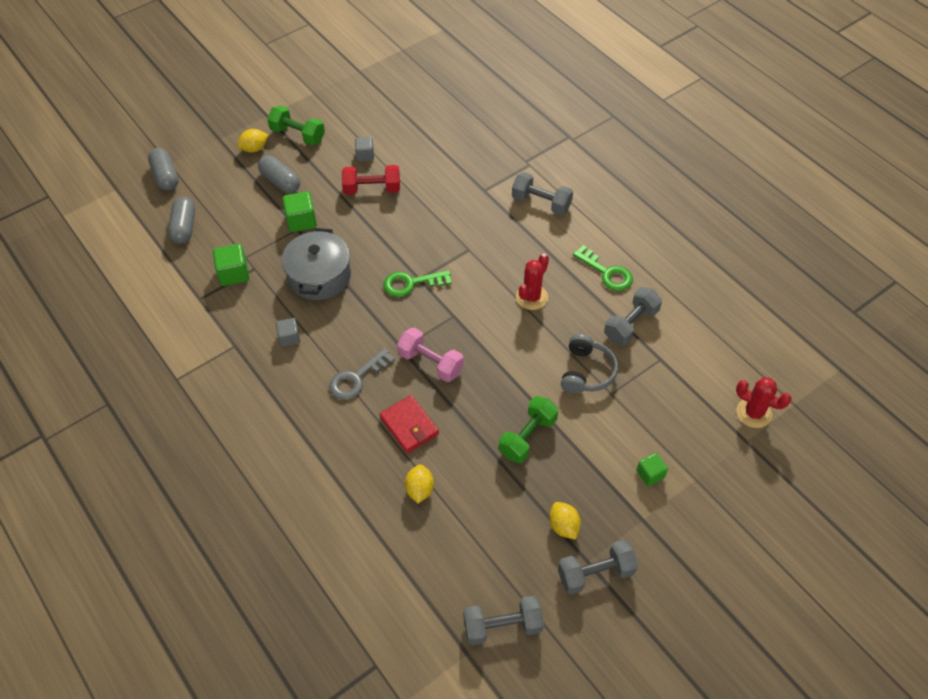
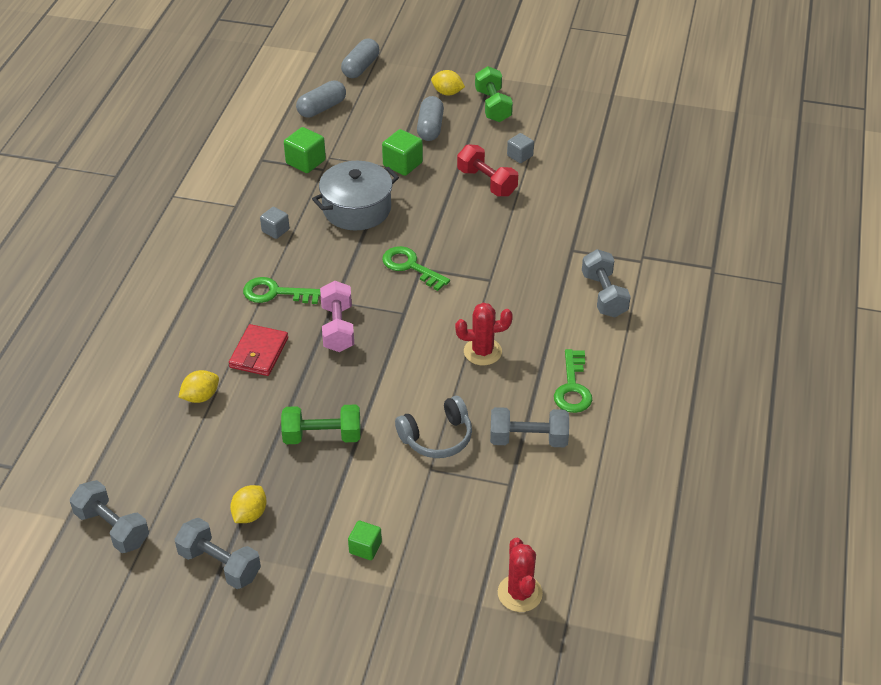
camera: 50 degrees right, 10 degrees down
grey key [329,348,395,400] -> green key [243,277,321,304]

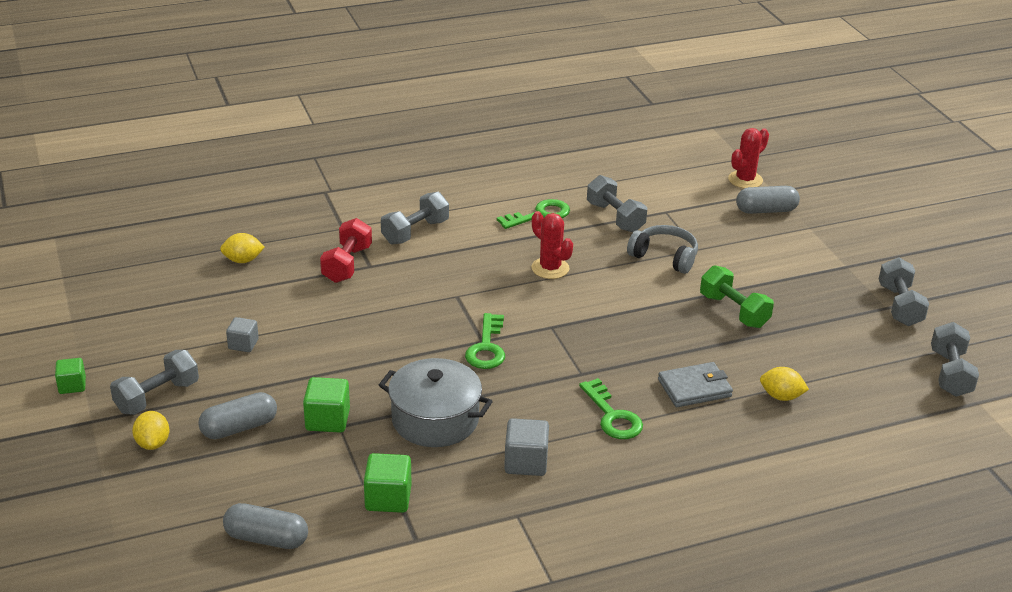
camera: 125 degrees left, 10 degrees down
red wallet [229,324,288,376] -> grey wallet [658,362,733,407]
yellow lemon [230,485,267,523] -> yellow lemon moved to [220,233,265,263]
grey cube [260,207,289,239] -> grey cube [504,418,549,476], size x1.52
pink dumbbell [320,281,354,352] -> none
grey capsule [341,38,379,78] -> grey capsule moved to [736,186,800,214]
green cube [348,521,382,560] -> green cube moved to [55,358,86,394]
red dumbbell [457,144,518,197] -> red dumbbell moved to [320,218,372,283]
green dumbbell [475,66,513,122] -> grey dumbbell [110,350,199,415]

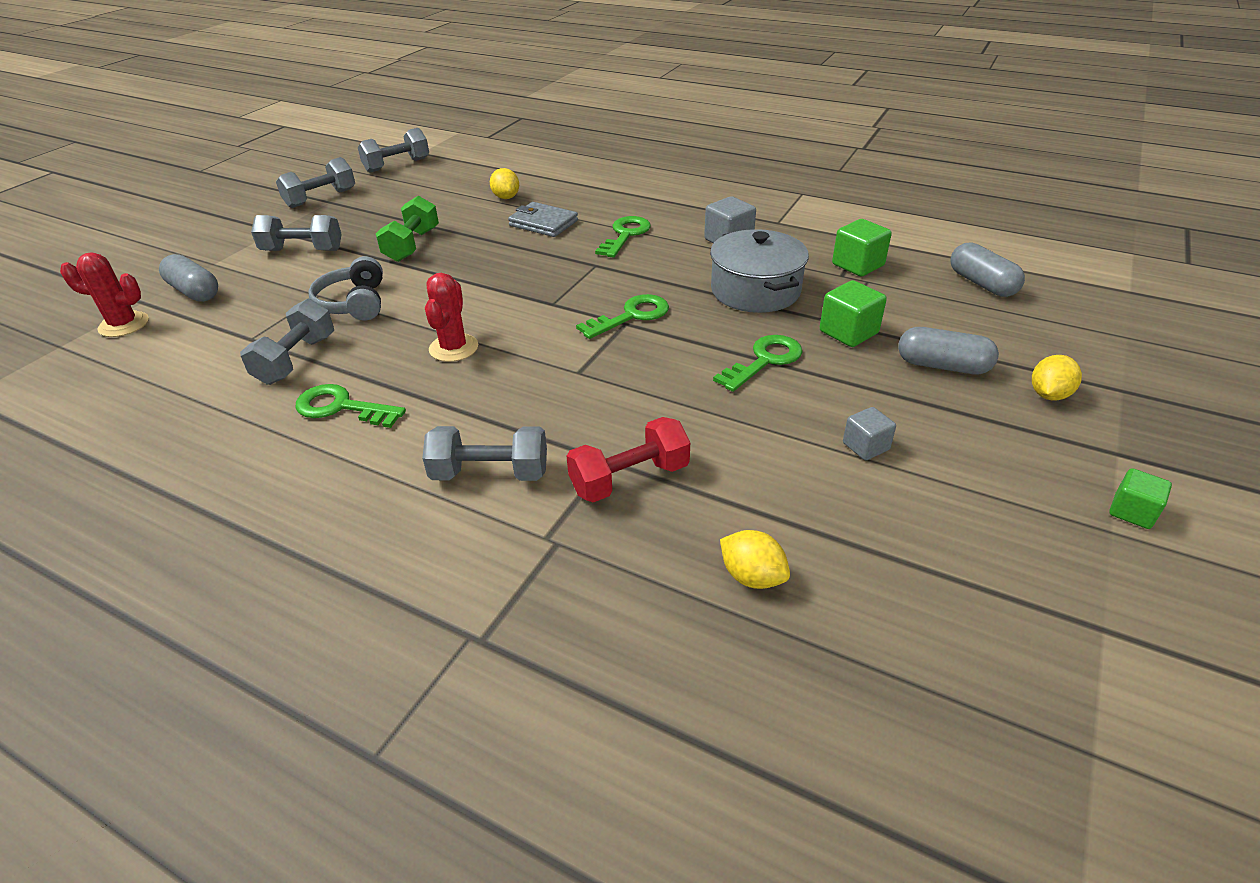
camera: 130 degrees left, 5 degrees up
grey dumbbell [110,350,199,415] -> grey dumbbell moved to [251,215,342,251]
none -> green key [713,335,803,392]

